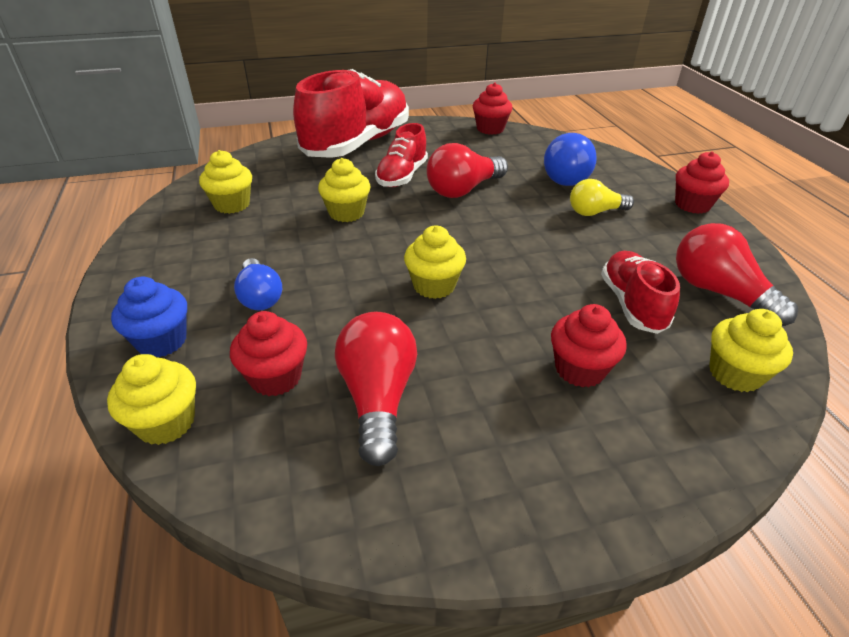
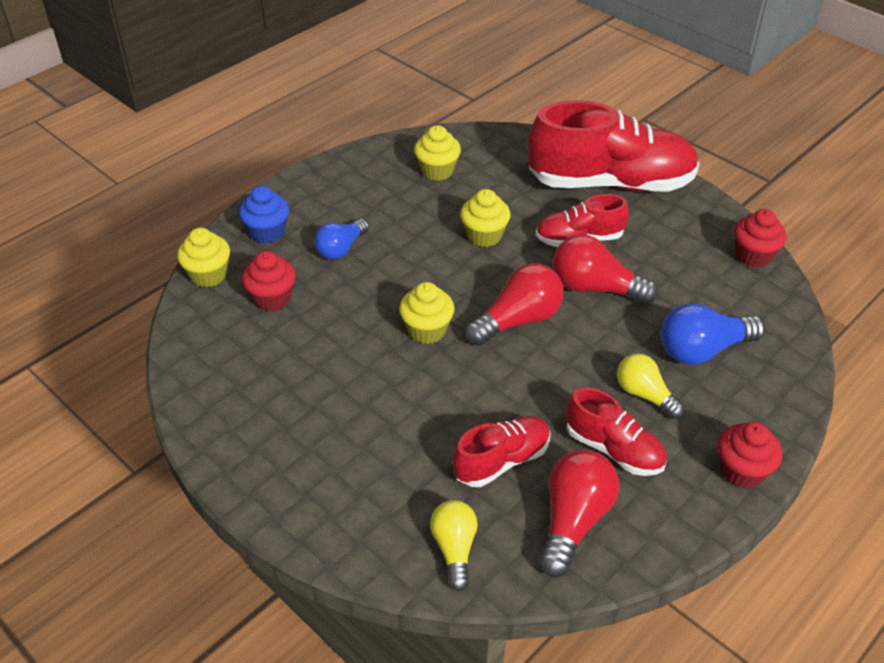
camera: 60 degrees right, 5 degrees up
red light bulb [335,312,417,466] -> red light bulb moved to [465,263,564,346]
red cupcake [551,304,627,388] -> none
yellow cupcake [709,309,793,392] -> yellow light bulb [430,500,478,591]
none -> red shoe [566,387,667,476]

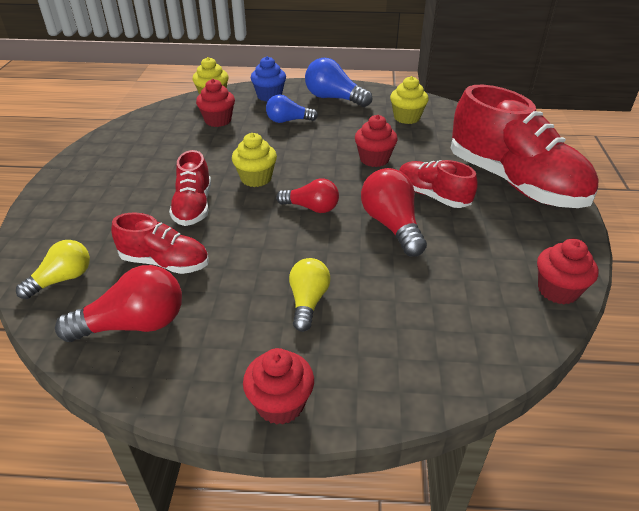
camera: 50 degrees right, 5 degrees down
yellow cupcake [460,189,511,247] -> red cupcake [355,115,398,167]
red light bulb [465,263,564,346] -> red light bulb [276,179,339,213], size x0.66
red shoe [566,387,667,476] -> red shoe moved to [169,150,211,226]
blue light bulb [661,303,765,365] -> blue light bulb moved to [305,58,373,107]

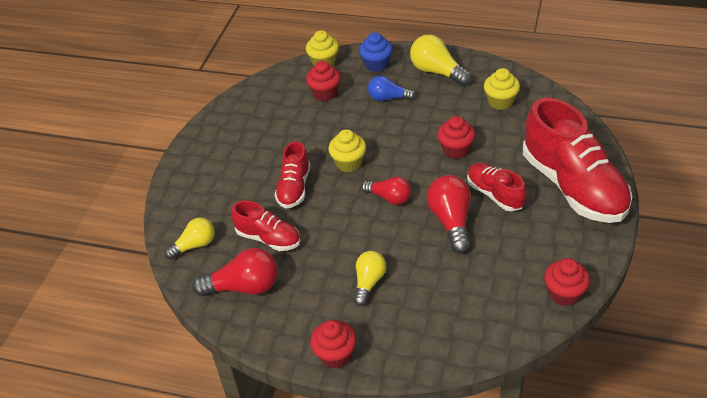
camera: 15 degrees right, 5 degrees up
blue light bulb [305,58,373,107] -> yellow light bulb [410,35,471,86]

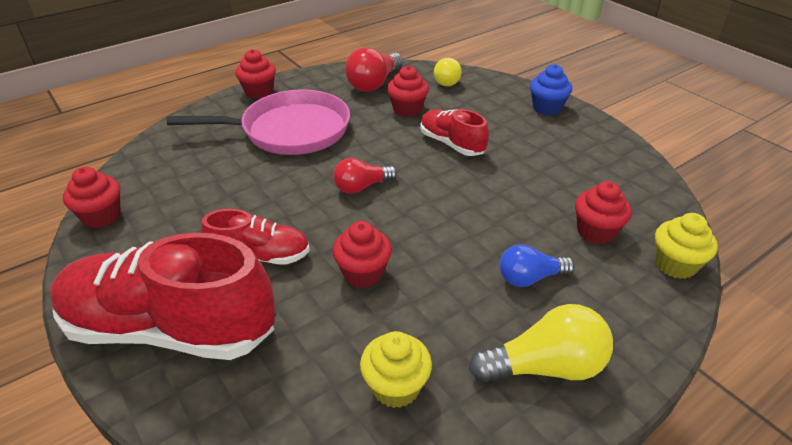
camera: 125 degrees right, 5 degrees down
red shoe [231,201,301,251] -> red cupcake [387,66,429,117]
yellow cupcake [328,129,366,172] -> none
yellow light bulb [353,251,386,306] -> pink pan [167,89,350,155]
blue cupcake [359,32,393,72] -> blue cupcake moved to [530,64,572,115]
blue light bulb [368,76,416,101] -> blue light bulb turned 150 degrees counterclockwise [499,244,575,287]
red light bulb [427,175,471,253] -> none

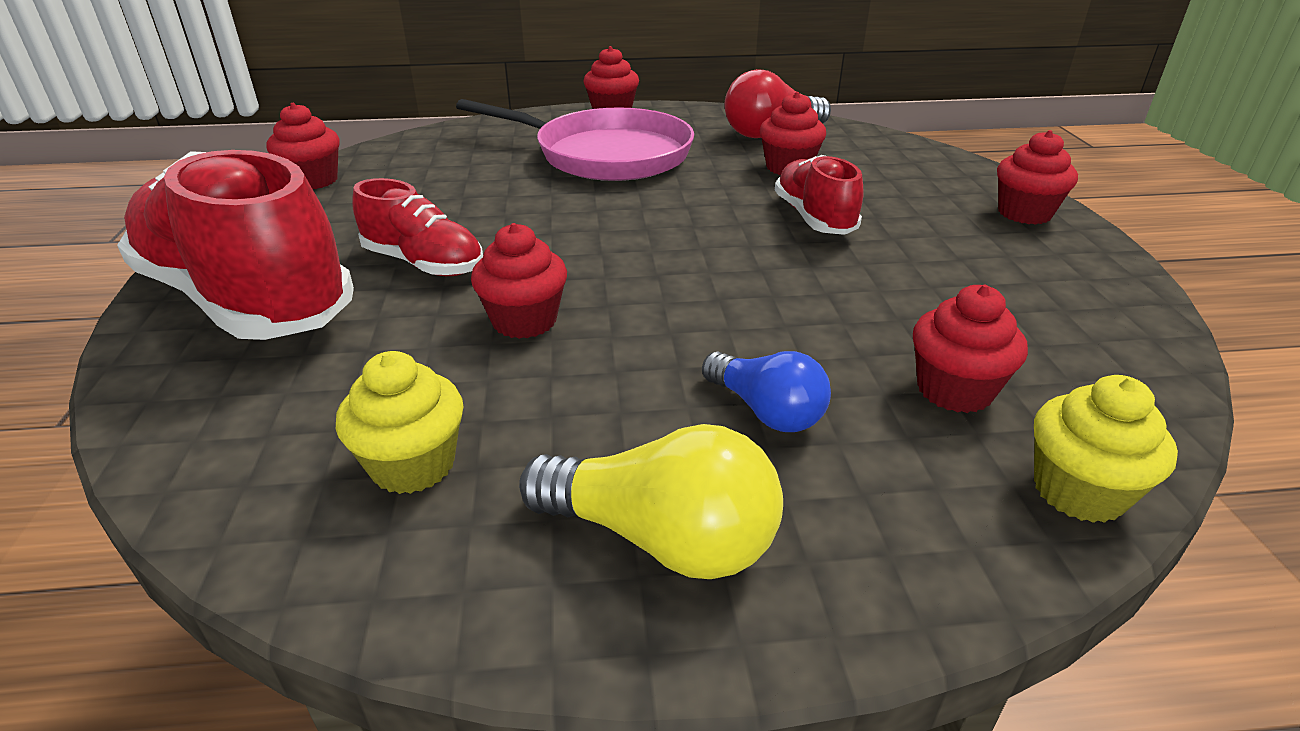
camera: 30 degrees right, 5 degrees down
red light bulb [333,158,397,194] -> none
yellow light bulb [434,58,462,86] -> none
blue light bulb [499,244,575,287] -> blue light bulb turned 150 degrees counterclockwise [702,351,831,432]
blue cupcake [530,64,572,115] -> red cupcake [997,130,1078,225]

